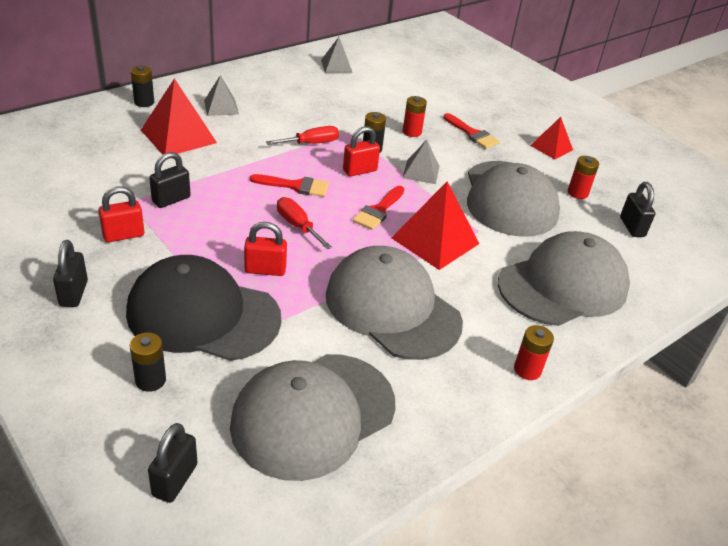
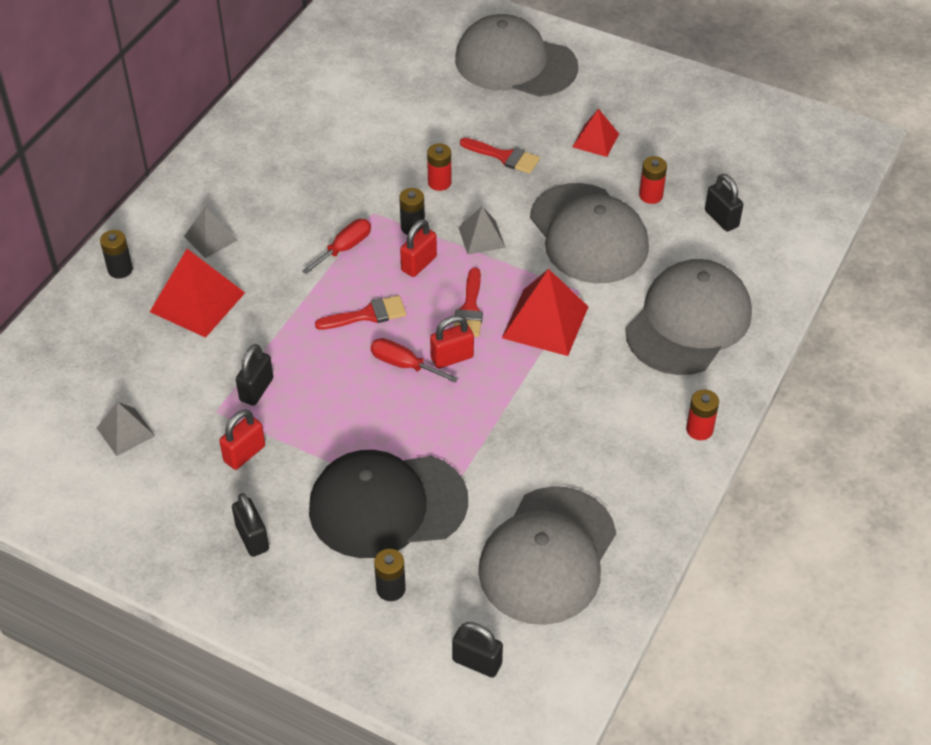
camera: 20 degrees left, 10 degrees up
black padlock [148,423,198,503] -> black padlock turned 60 degrees counterclockwise [452,622,503,678]
red padlock [244,222,287,276] -> red padlock moved to [430,315,474,369]
grey pyramid [321,37,353,73] -> grey pyramid moved to [97,402,155,456]
grey cap [326,246,463,360] -> grey cap moved to [455,14,578,97]

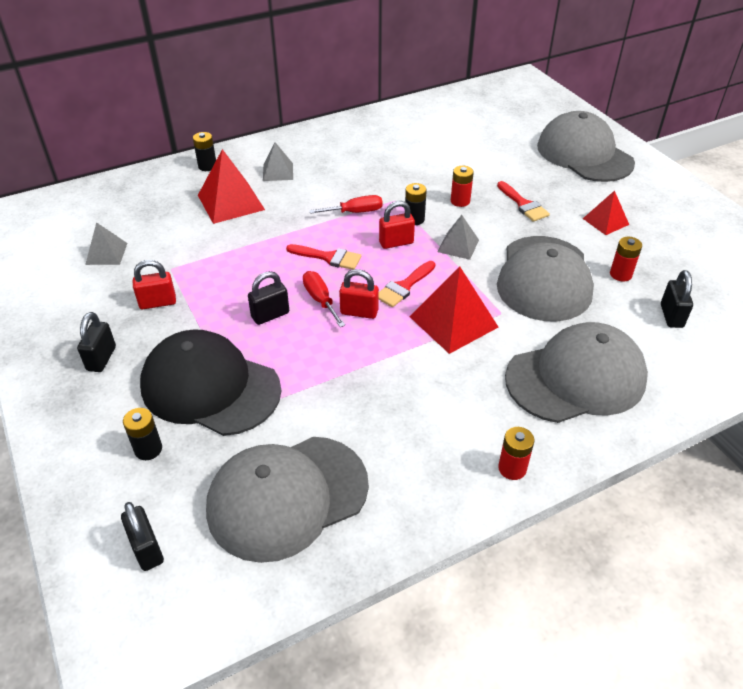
camera: 35 degrees right, 5 degrees down
black padlock [236,344,274,405] -> black padlock moved to [248,271,289,325]

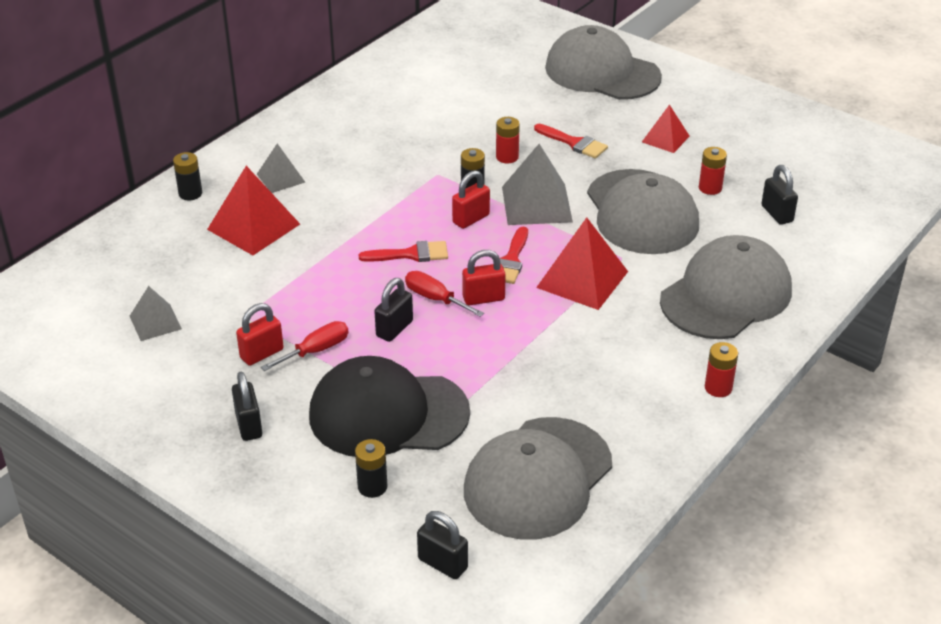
camera: 25 degrees left, 5 degrees down
red screwdriver [309,195,383,214] -> red screwdriver moved to [261,321,349,371]
grey pyramid [438,215,479,260] -> grey pyramid [502,144,573,225], size x1.69

